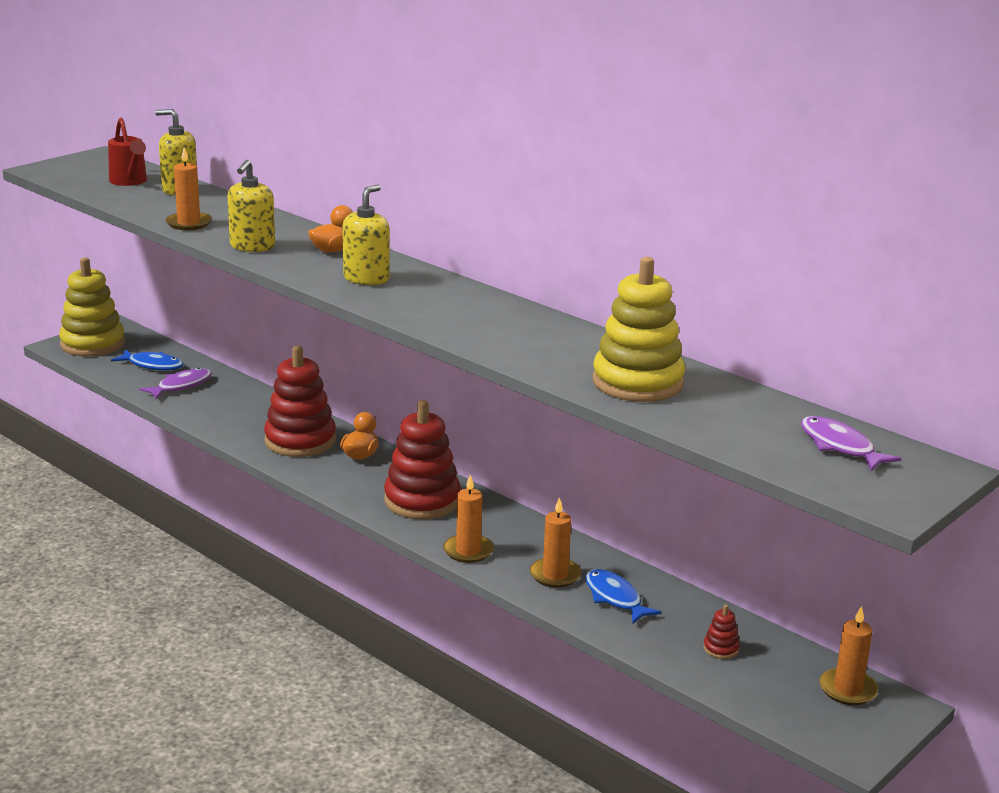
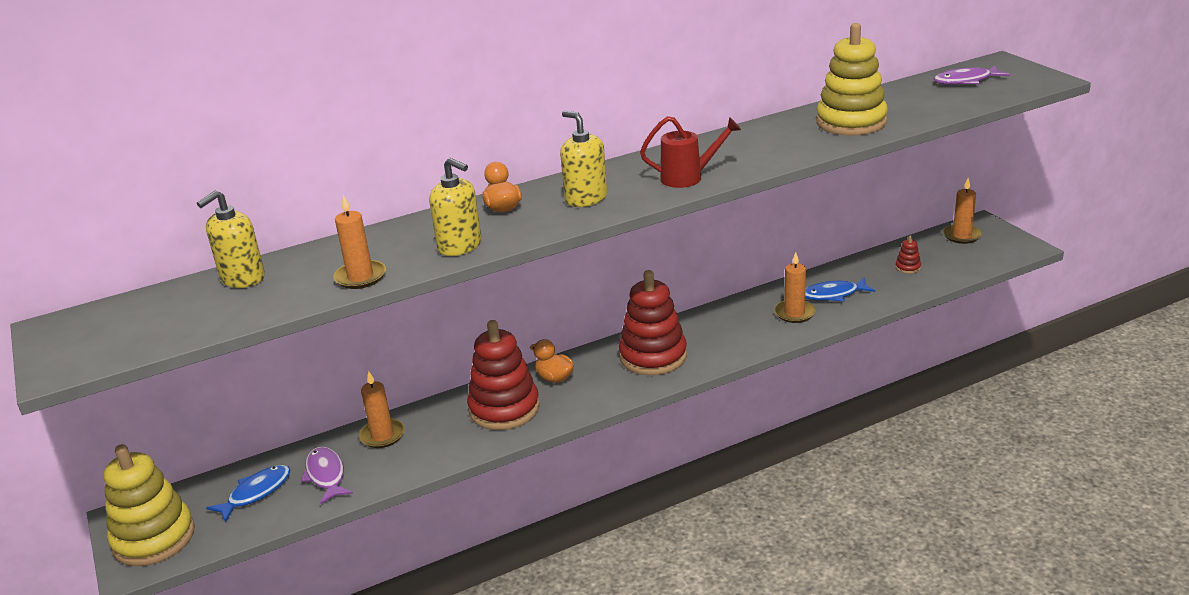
camera: 65 degrees left, 5 degrees up
red watering can [108,117,147,186] -> red watering can moved to [640,116,741,188]
orange candle [443,475,494,563] -> orange candle moved to [359,371,405,448]

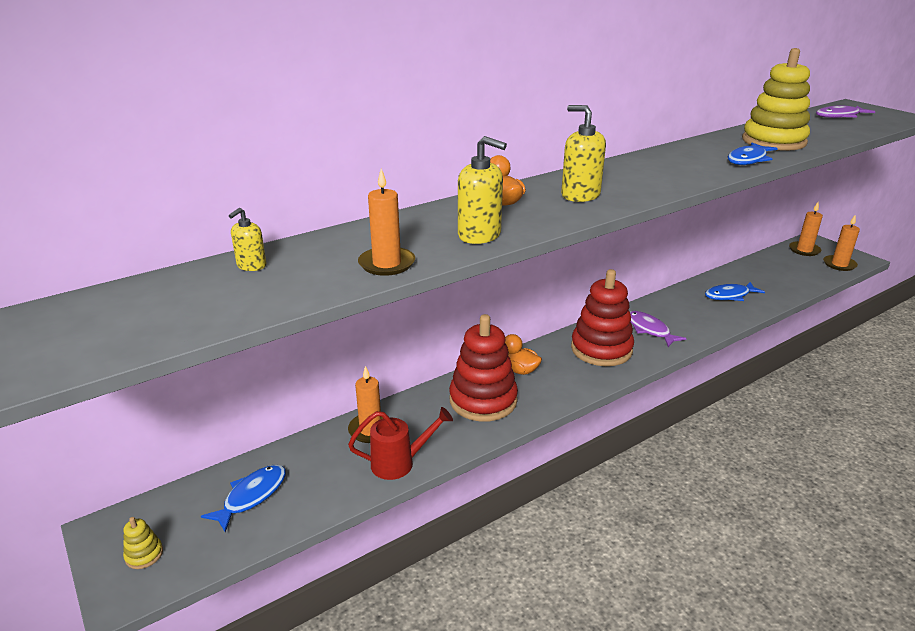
camera: 10 degrees left, 0 degrees up
yellow stacking toy [104,444,195,566] -> yellow stacking toy [123,517,163,569], size x0.40
yellow soap dispenser [197,190,265,288] -> yellow soap dispenser [229,208,266,271], size x0.57
purple fish [301,447,353,504] -> purple fish moved to [630,311,687,347]
red watering can [640,116,741,188] -> red watering can moved to [348,407,453,480]
orange candle [774,252,815,323] -> orange candle moved to [823,214,860,271]
red stacking toy [895,236,921,274] -> none
none -> blue fish [728,143,778,165]

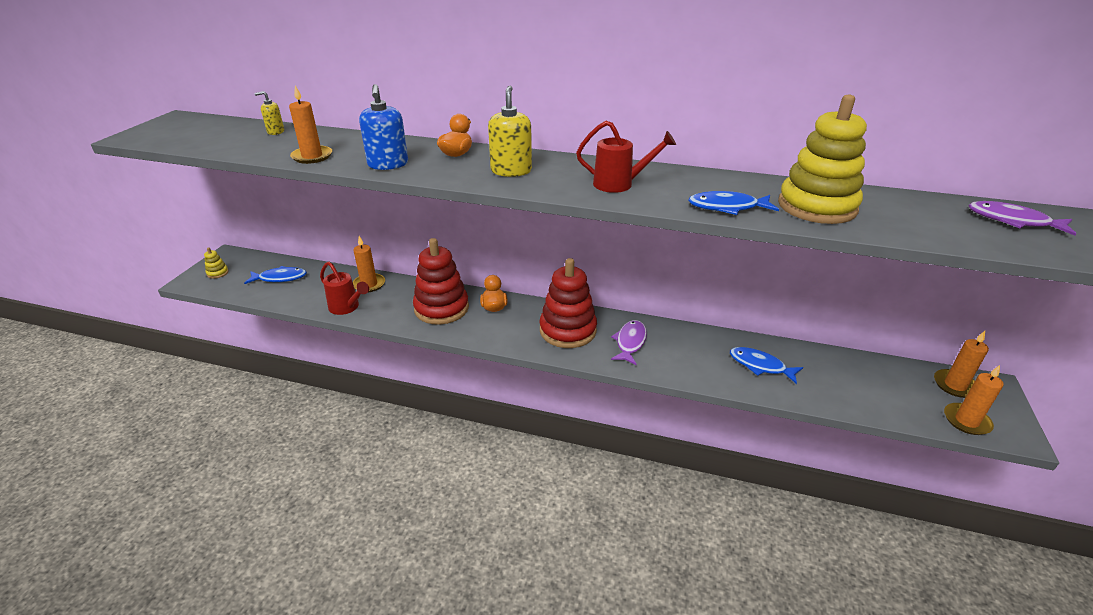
camera: 50 degrees right, 5 degrees up
yellow soap dispenser [458,136,507,244] -> blue soap dispenser [359,84,408,170]
none -> red watering can [576,121,676,193]

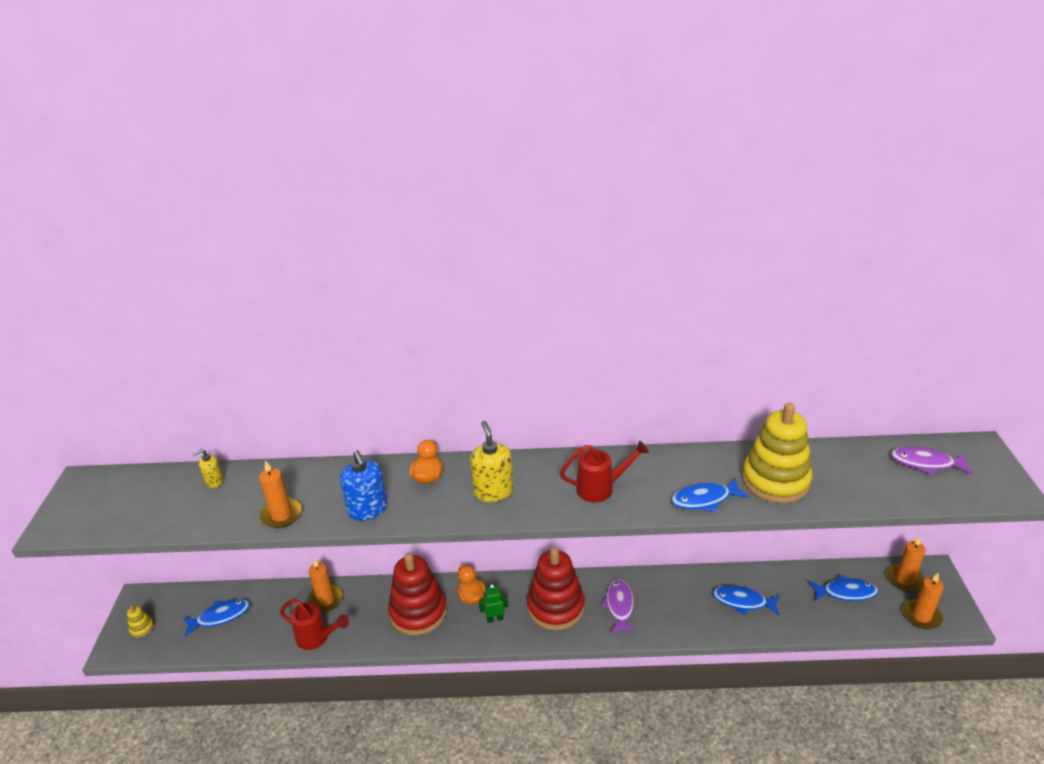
camera: 15 degrees left, 0 degrees up
none -> green robot [479,584,508,623]
none -> blue fish [809,575,878,601]

